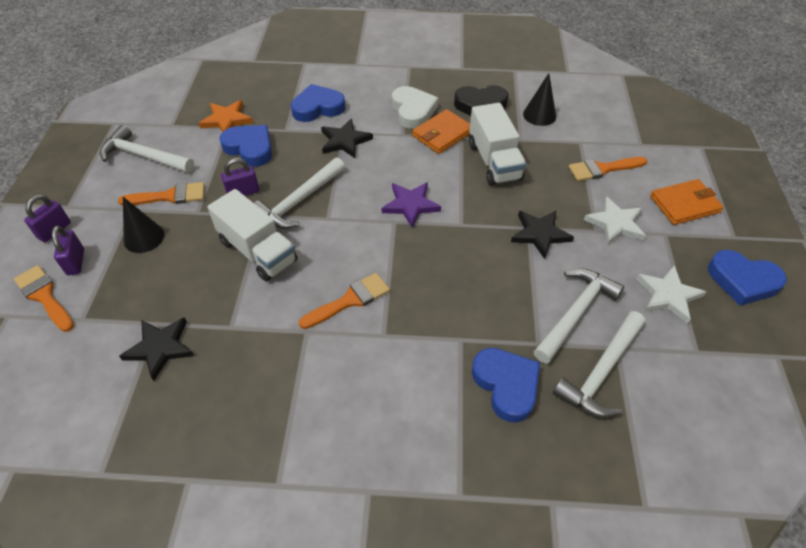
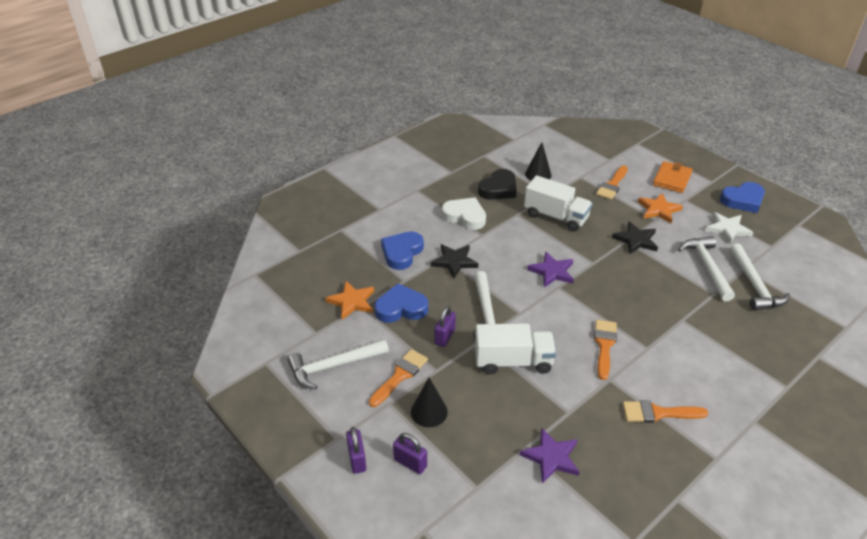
camera: 45 degrees left, 10 degrees down
orange brush [14,265,74,332] -> orange brush moved to [623,400,708,423]
black star [119,317,194,381] -> purple star [519,428,580,483]
orange wallet [412,109,470,154] -> none
blue heart [472,348,540,423] -> none
white star [584,196,646,245] -> orange star [638,193,683,223]

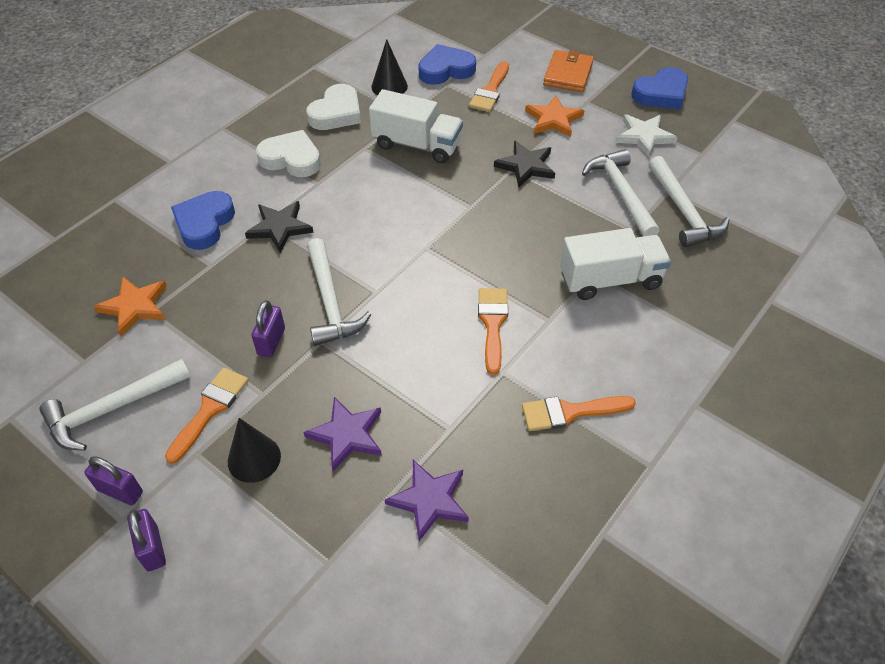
camera: 10 degrees left, 10 degrees up
blue heart [374,283,428,323] -> blue heart moved to [418,44,476,85]
purple padlock [393,433,427,474] -> purple padlock moved to [84,456,143,505]
white truck [475,323,556,375] -> white truck moved to [560,228,671,300]
black heart [478,169,517,200] -> white heart [306,84,361,130]
purple star [527,251,574,288] -> purple star moved to [303,397,382,471]

